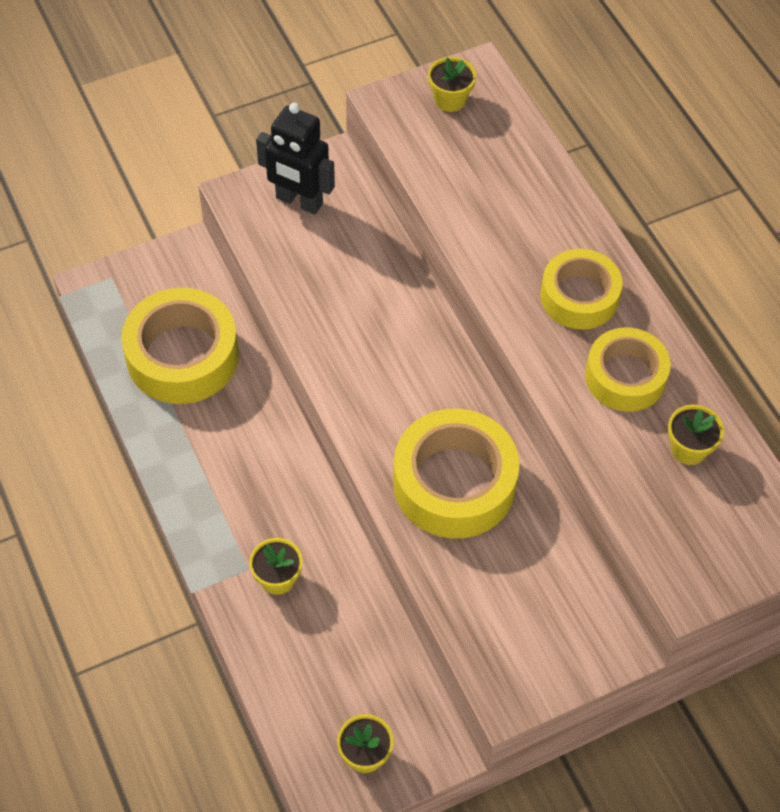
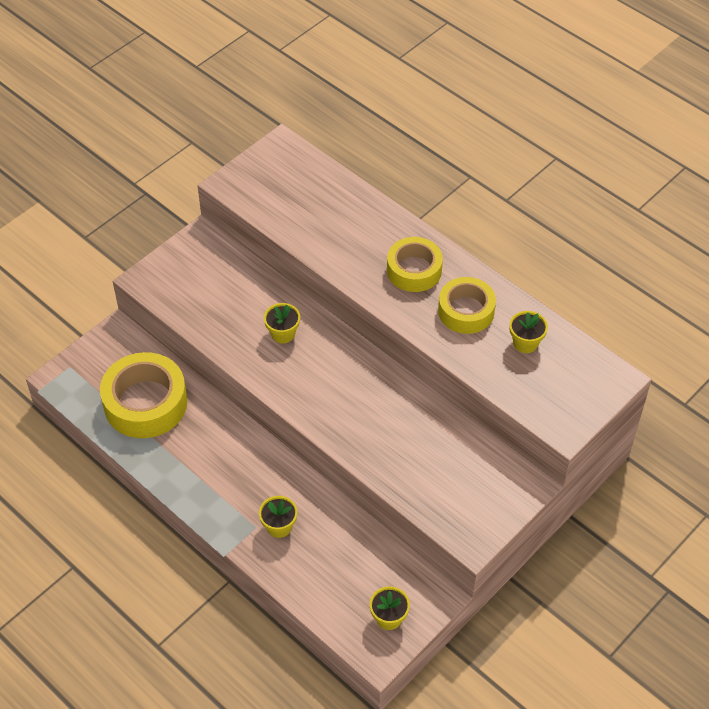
camera: 20 degrees left, 5 degrees down
black robot [256,103,335,215] -> none
yellow tape [393,409,519,539] -> none
yellow flower pot [428,57,476,112] -> yellow flower pot moved to [264,303,300,343]

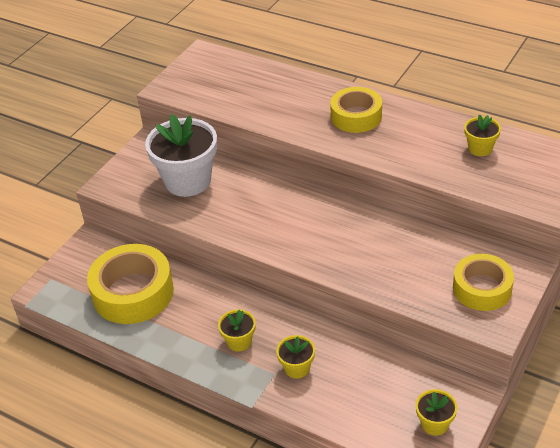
camera: 10 degrees left, 10 degrees down
yellow flower pot [264,303,300,343] -> yellow flower pot moved to [218,309,256,352]
yellow tape [438,277,496,334] -> yellow tape moved to [453,254,514,311]
none -> white flower pot [145,114,217,197]

